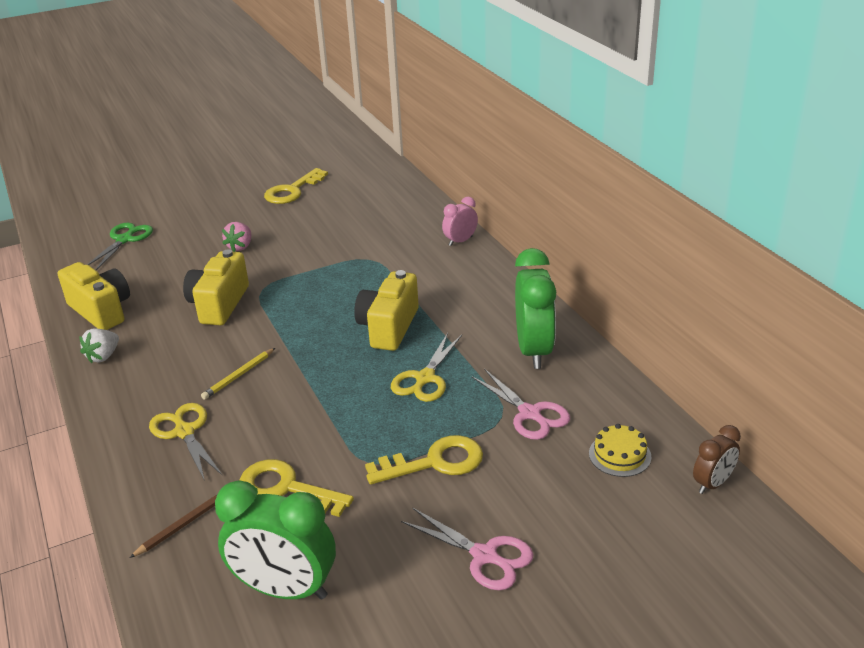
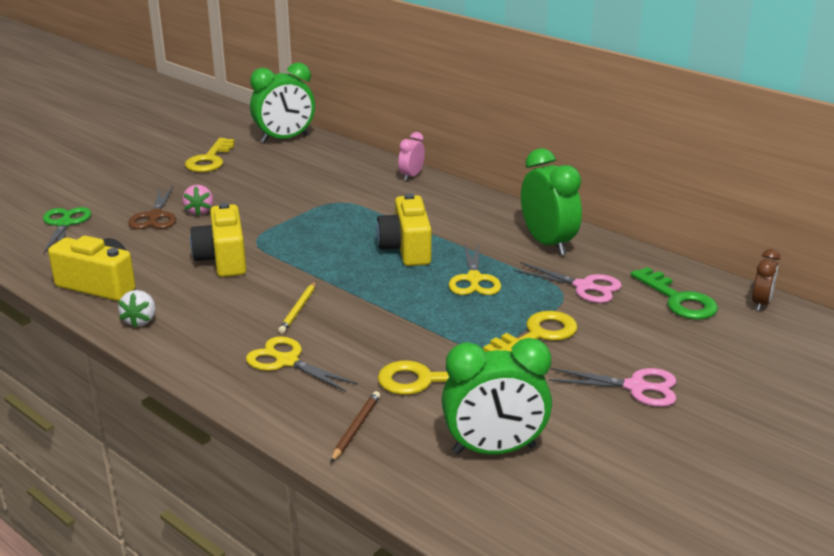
camera: 25 degrees left, 5 degrees down
yellow cake [589,424,651,477] -> green key [631,267,718,319]
none -> brown scissors [128,186,176,229]
none -> green clock [250,63,315,143]

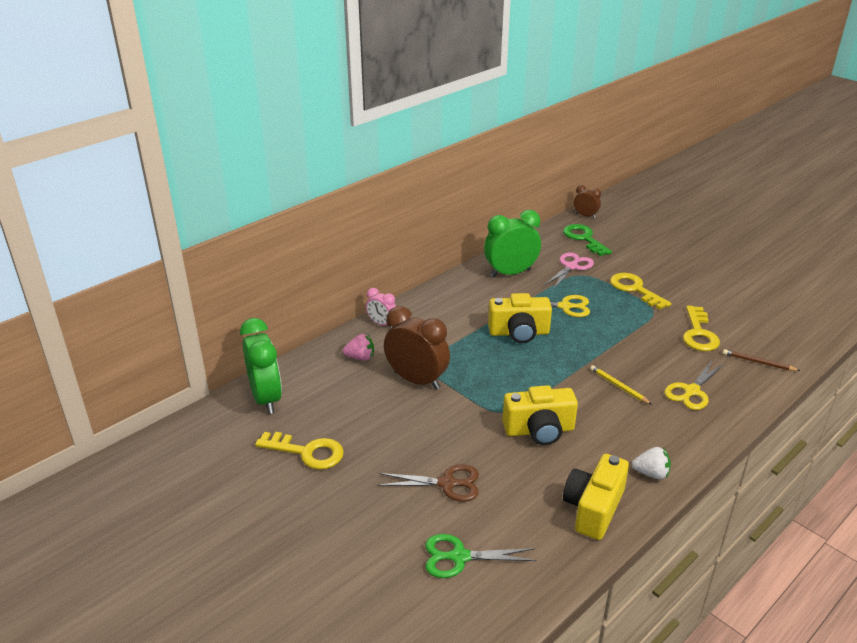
camera: 85 degrees left, 5 degrees up
pink strawberry [182,185,213,216] -> pink strawberry moved to [343,334,374,361]
yellow pencil [278,282,316,334] -> yellow pencil turned 150 degrees counterclockwise [590,365,652,405]
green clock [442,338,552,454] -> none
pink scissors [549,368,676,407] -> none
green key [631,267,718,319] -> green key turned 90 degrees counterclockwise [563,224,612,256]
none -> brown clock [384,306,450,390]

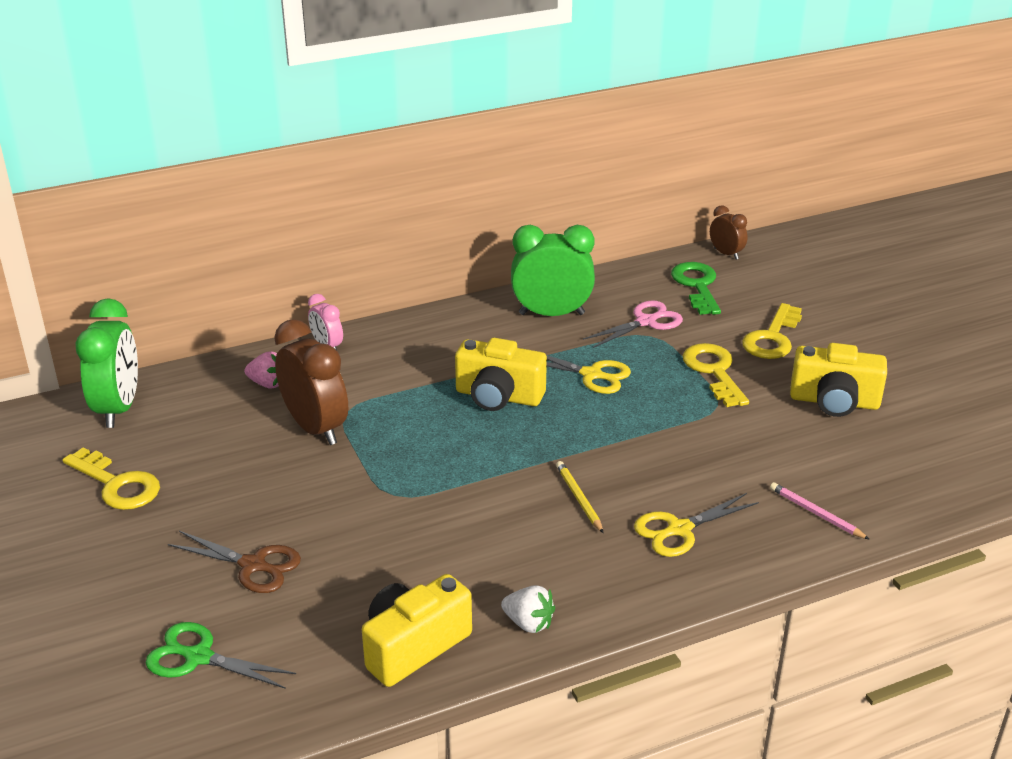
camera: 20 degrees right, 0 degrees up
yellow camera [502,385,578,445] -> yellow camera moved to [790,343,887,417]
yellow key [683,306,720,351] -> yellow key moved to [742,303,802,359]
brown pencil [723,349,800,371] -> pink pencil [770,482,870,540]

